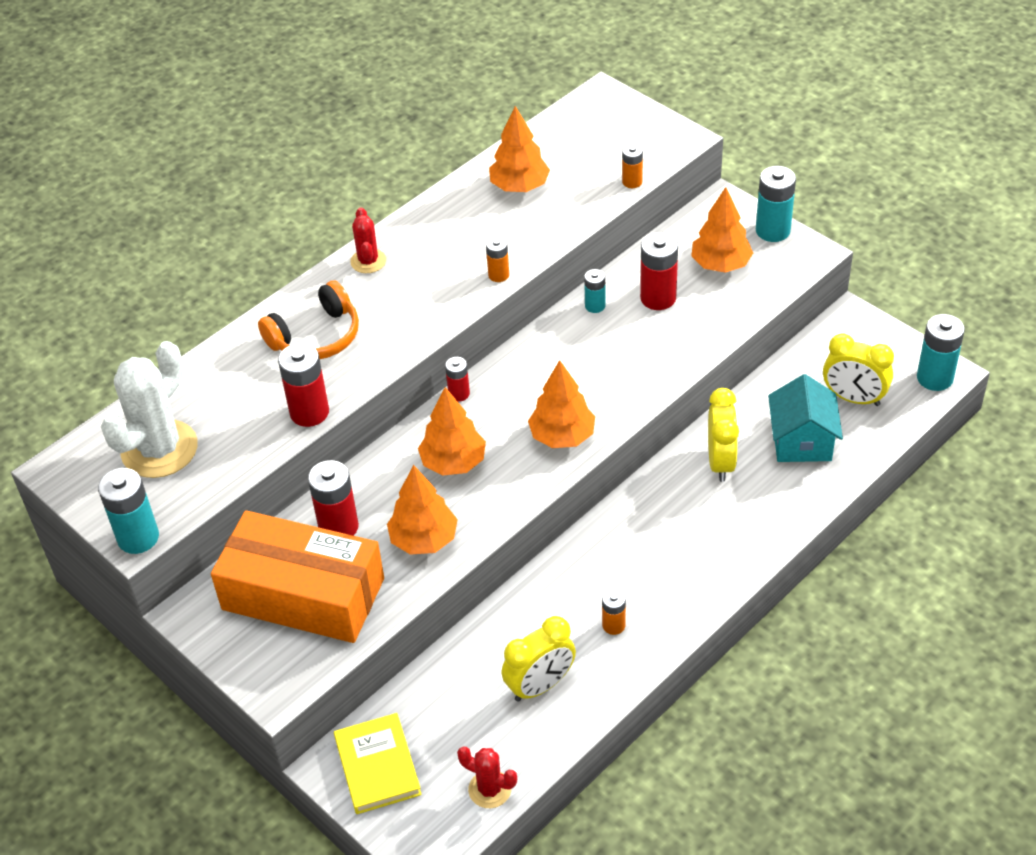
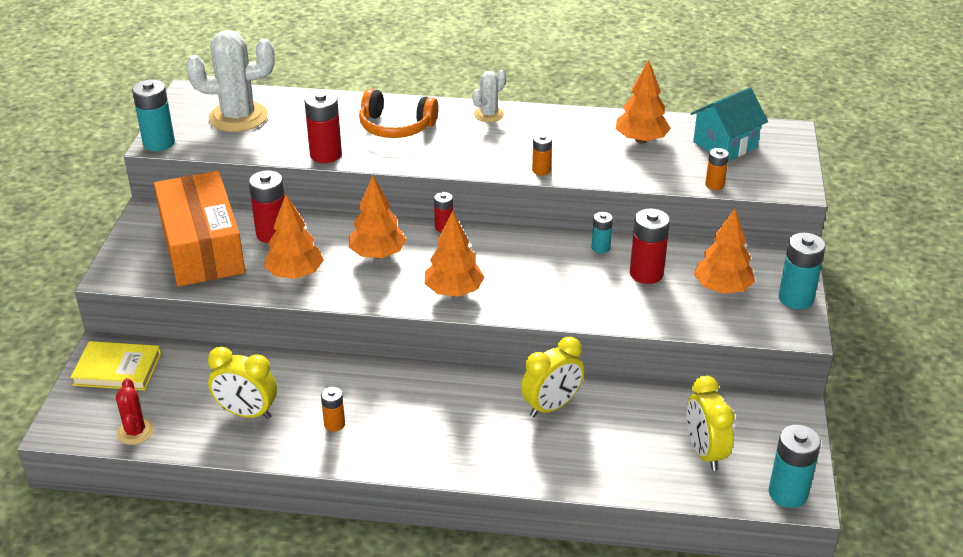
camera: 50 degrees right, 10 degrees down
yellow book [334,713,422,814] -> yellow book turned 60 degrees clockwise [70,341,161,391]
red cactus [350,207,386,273] -> white cactus [472,70,506,122]
turquoise house [768,374,843,462] -> turquoise house moved to [690,87,768,161]

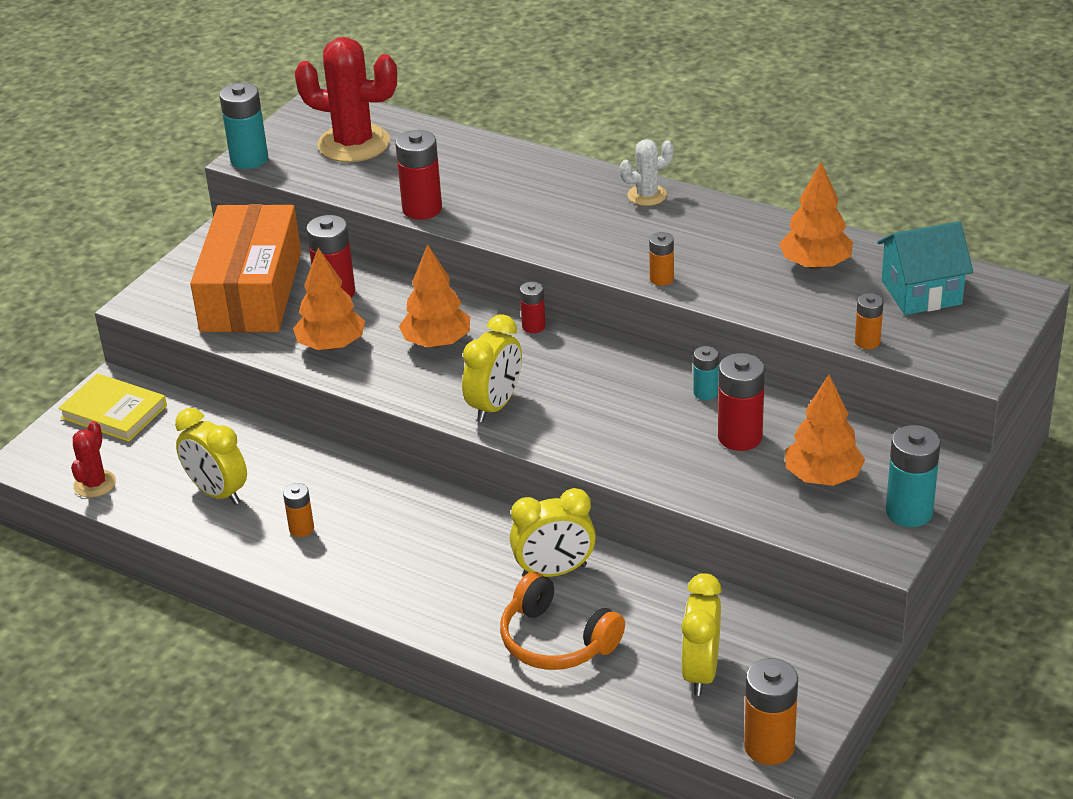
camera: 25 degrees right, 0 degrees up
white cactus [186,30,275,132] -> red cactus [294,37,397,162]
orange headphones [359,89,439,138] -> orange headphones moved to [500,572,625,670]
orange tree [425,211,485,297] -> yellow clock [462,314,522,422]
turquoise battery [769,425,821,508] -> orange battery [744,658,798,765]

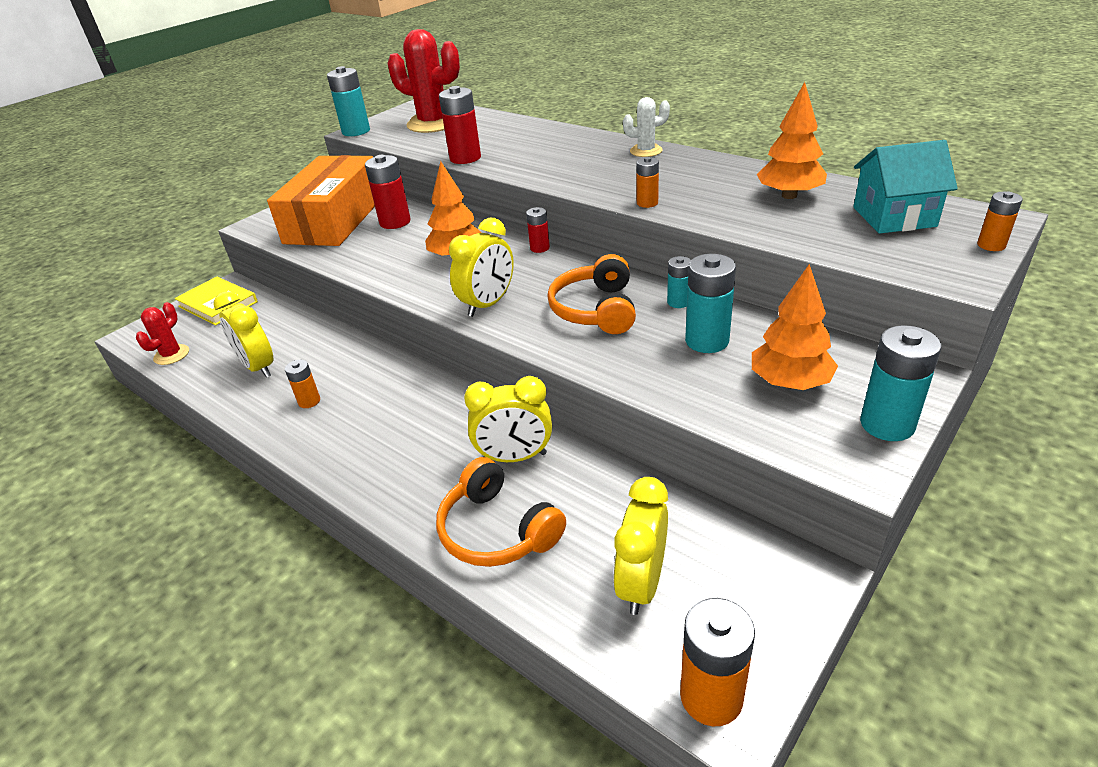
camera: 10 degrees right, 0 degrees up
orange tree [293,248,365,350] -> none
red battery [718,353,765,451] -> turquoise battery [685,254,736,353]
orange battery [855,293,884,349] -> orange battery moved to [977,192,1023,251]
none -> orange headphones [547,254,636,334]

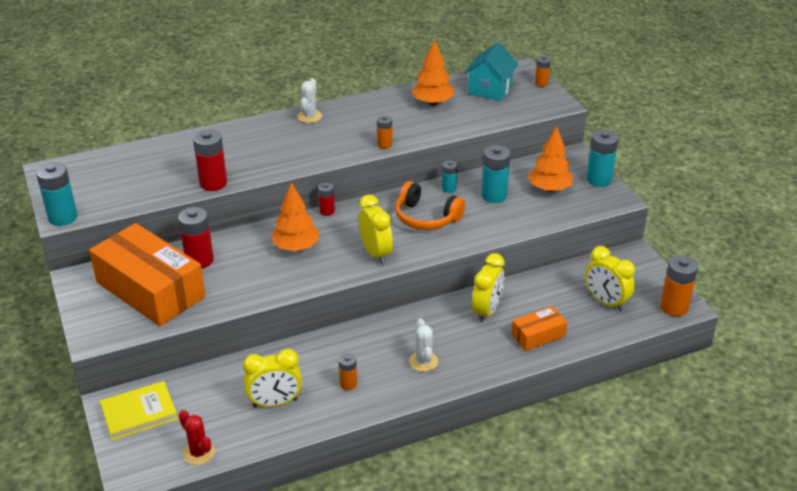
camera: 65 degrees left, 0 degrees up
red cactus [388,29,460,133] -> none
orange headphones [436,457,566,567] -> orange box [511,306,567,351]
none -> white cactus [409,318,438,372]

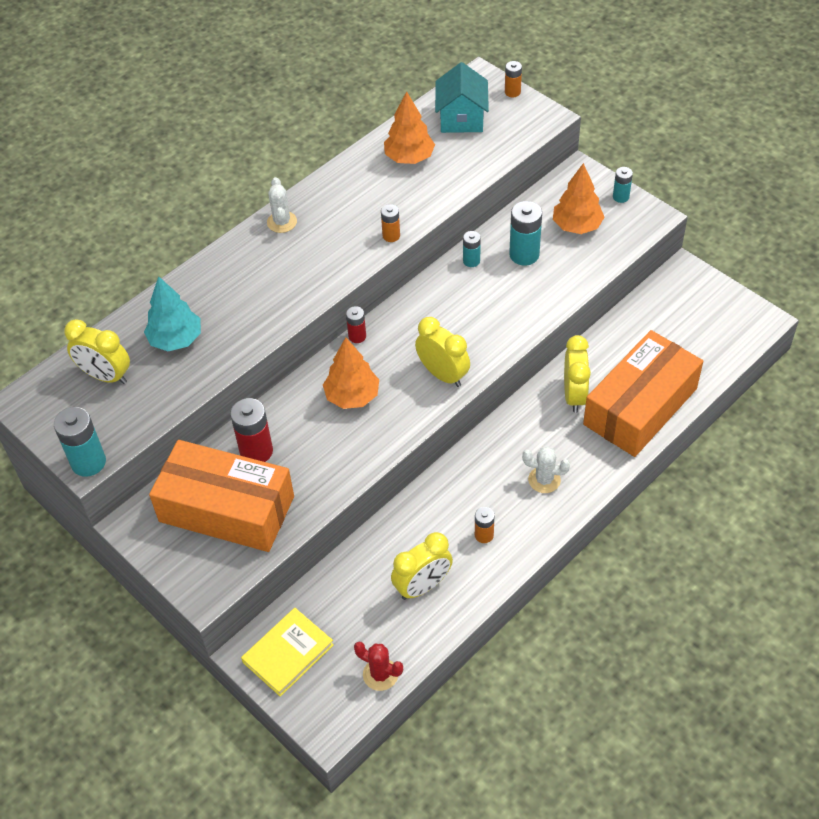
camera: 20 degrees left, 15 degrees up
red battery [193,130,227,191] -> none
orange headphones [395,181,465,230] -> none
white cactus [409,318,438,372] -> white cactus turned 45 degrees counterclockwise [522,447,570,493]
orange box [511,306,567,351] -> orange box [583,330,703,457], size x2.12
yellow clock [585,246,635,311] -> yellow clock moved to [64,319,130,384]
turquoise battery [586,130,618,187] -> turquoise battery [613,167,633,203], size x0.57
orange battery [660,255,698,316] -> none
none -> turquoise tree [144,276,201,351]

